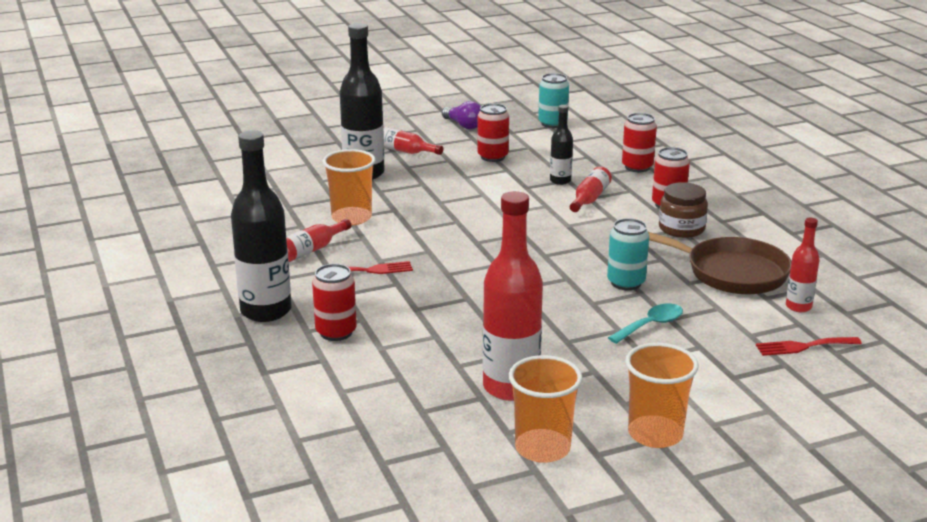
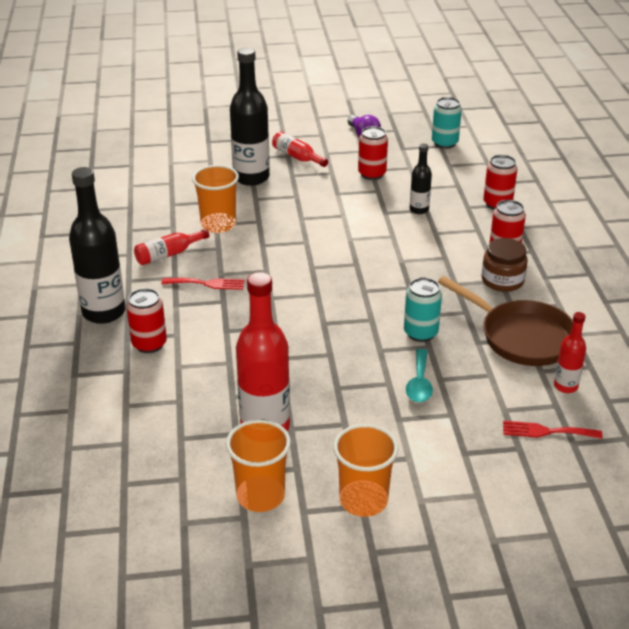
camera: 15 degrees right, 10 degrees up
red bottle [570,166,612,212] -> none
turquoise spoon [608,304,683,344] -> turquoise spoon turned 120 degrees clockwise [406,349,433,402]

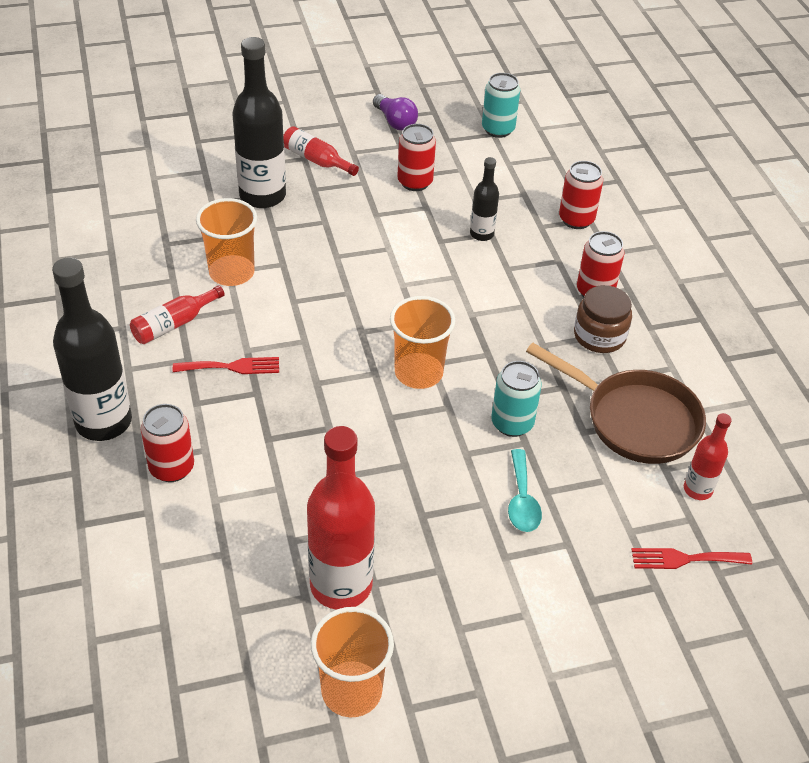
camera: 10 degrees left, 10 degrees up
orange cup [333,424,399,517] -> orange cup moved to [390,296,456,389]

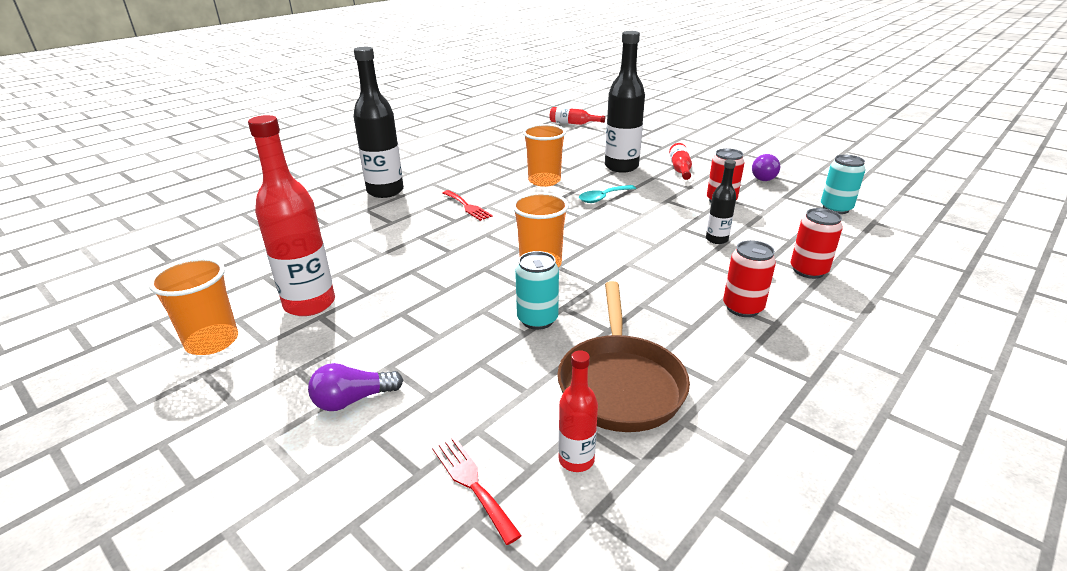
camera: 60 degrees right, 15 degrees down
red bottle [130,285,225,344] -> red bottle moved to [550,107,605,125]
red can [141,404,194,482] -> none
turquoise spoon [508,449,542,532] -> turquoise spoon moved to [579,185,636,203]
brown jar [574,285,632,353] -> none
none -> purple light bulb [308,363,403,411]

